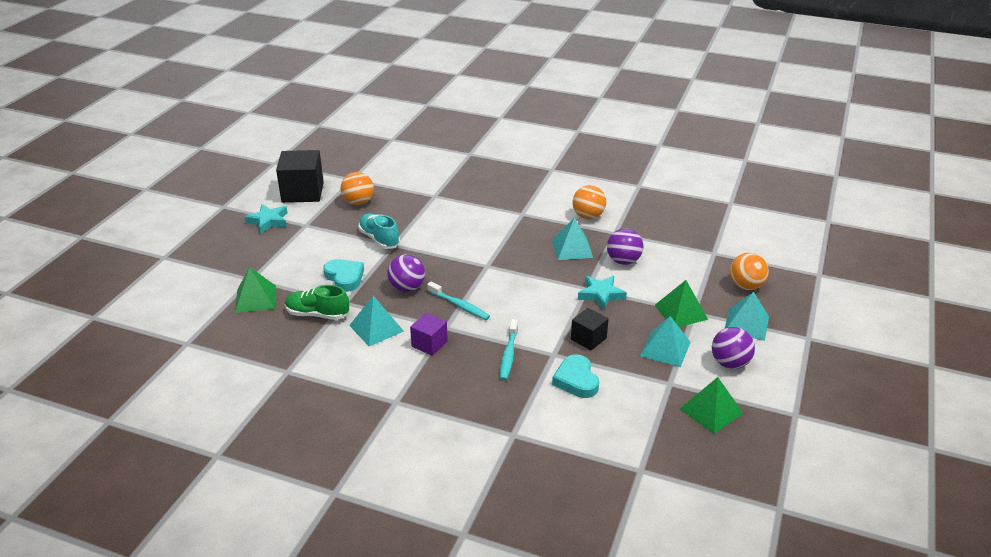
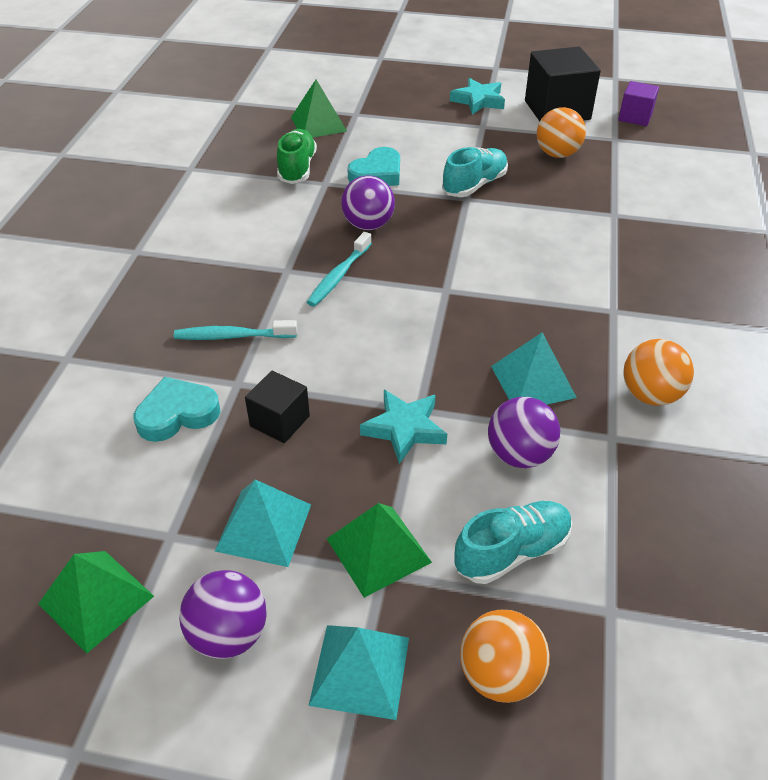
camera: 80 degrees right, 10 degrees up
turquoise pyramid [349,296,404,346] -> none
purple cube [410,313,448,356] -> purple cube moved to [618,81,659,126]
none -> turquoise shoe [454,501,572,584]

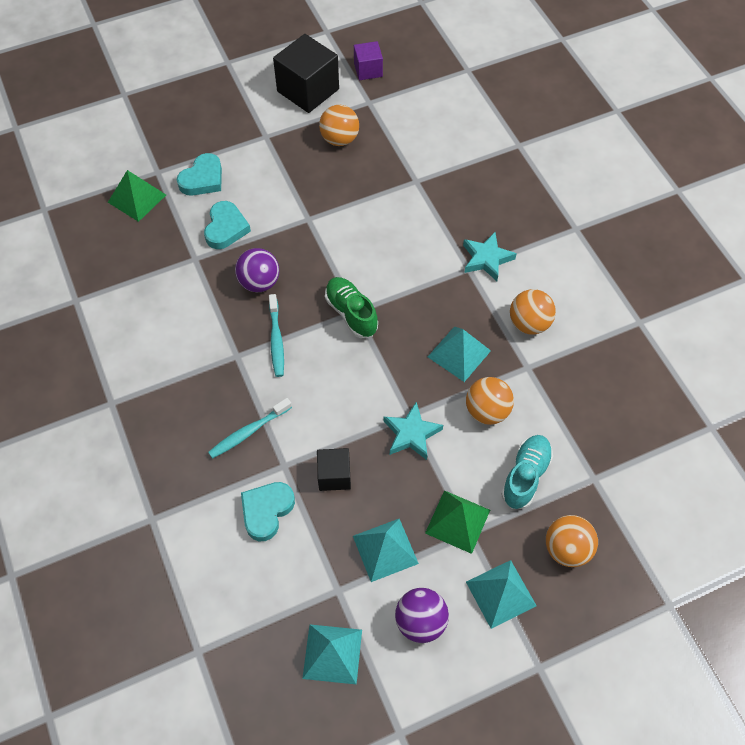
camera: 35 degrees left, 15 degrees up
green pyramid [38,551,154,654] -> turquoise pyramid [302,624,362,685]
green shoe [277,129,317,184] -> green shoe moved to [325,277,378,338]
turquoise shoe [442,147,508,197] -> none
turquoise star [450,78,505,114] -> turquoise star moved to [463,232,517,281]
purple ball [488,397,560,468] -> orange ball [466,377,514,425]
none -> turquoise heart [177,153,222,196]

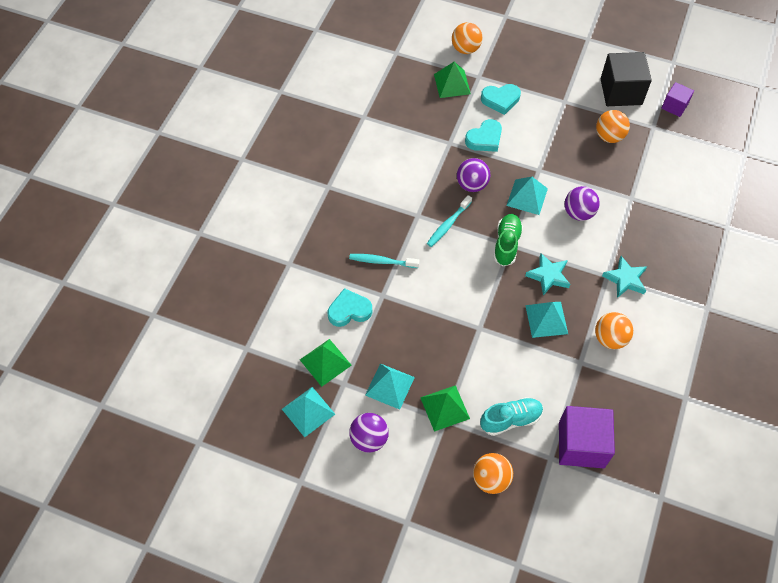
camera: 45 degrees right, 0 degrees up
black cube [317,448,351,491] -> none
turquoise star [383,402,443,460] -> turquoise star moved to [525,253,570,296]
orange ball [466,377,514,425] -> orange ball moved to [452,22,482,54]
turquoise pyramid [466,560,537,629] -> turquoise pyramid moved to [506,177,548,215]
none -> green pyramid [300,339,352,387]
none -> purple cube [559,406,615,468]
none -> purple ball [565,186,600,221]

